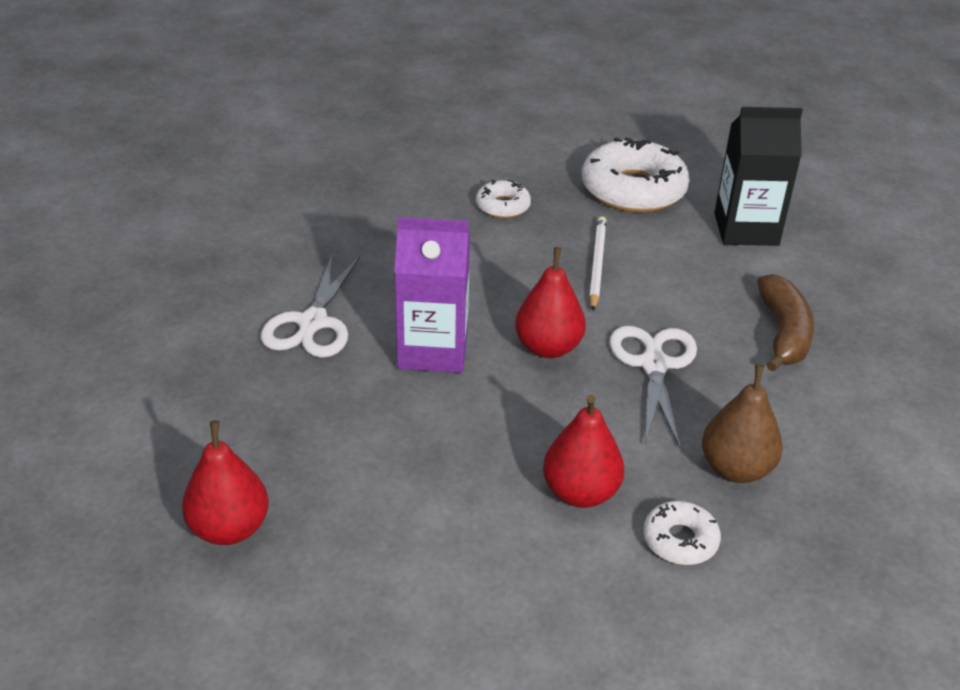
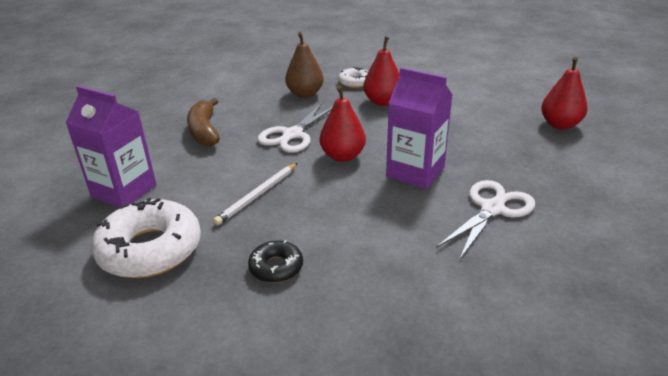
camera: 150 degrees left, 5 degrees down
white donut [476,180,531,218] -> black donut [248,240,303,283]
black carton [714,107,803,246] -> purple carton [66,86,157,207]
brown banana [757,274,814,371] -> brown banana turned 45 degrees counterclockwise [187,98,220,146]

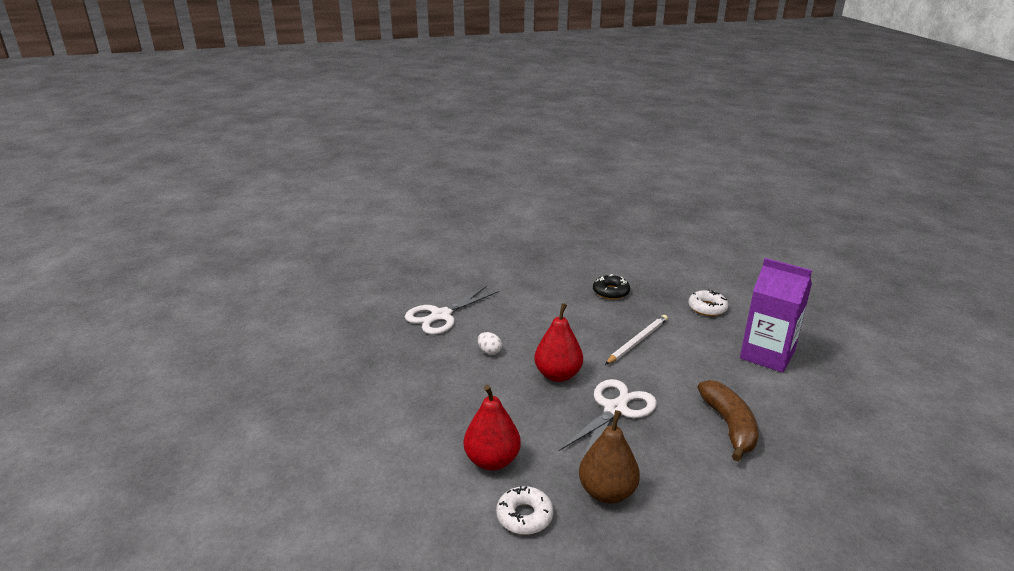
camera: 175 degrees left, 5 degrees down
white donut [91,198,201,278] -> white donut [689,289,728,316], size x0.50
purple carton [386,68,453,189] -> white egg [478,332,502,355]
red pear [541,57,588,129] -> none

